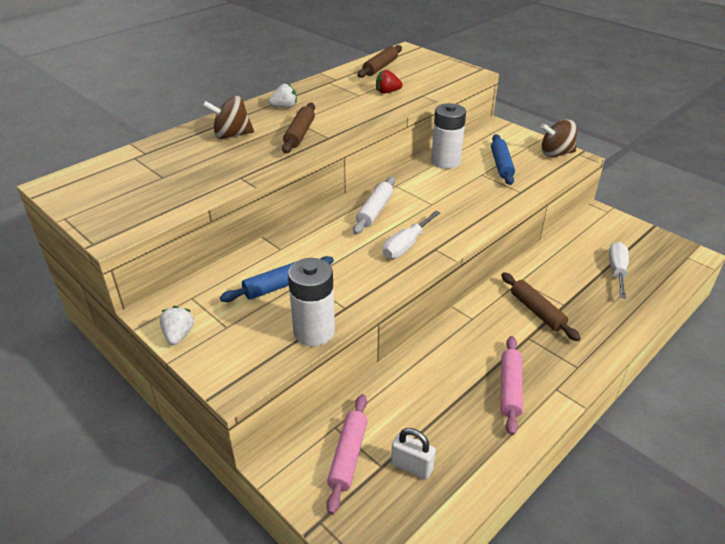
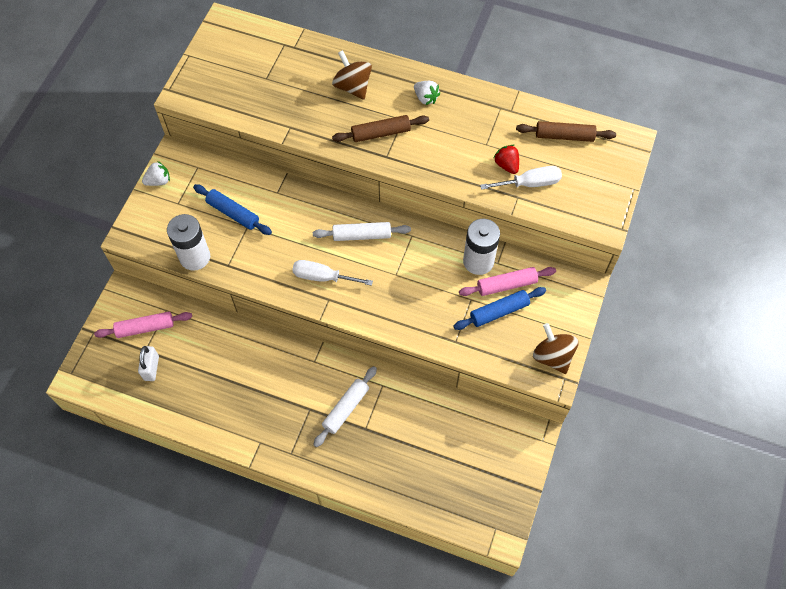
camera: 65 degrees right, 25 degrees up
brown rolling pin [501,272,581,341] -> white rolling pin [313,366,377,447]
pink rolling pin [501,336,523,436] -> pink rolling pin moved to [459,267,556,296]
white screwdriver [609,242,629,299] -> white screwdriver moved to [480,166,562,190]

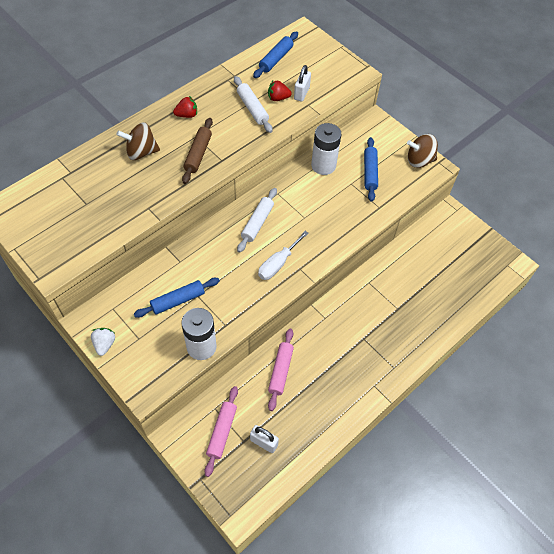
camera: 65 degrees left, 5 degrees down
white rolling pin [313,366,377,447] -> white rolling pin moved to [234,76,273,133]
white strawberry [414,81,440,105] -> red strawberry [173,96,197,118]
pink rolling pin [459,267,556,296] -> pink rolling pin moved to [268,329,294,411]
white screwdriver [480,166,562,190] -> white padlock [294,65,311,101]
brown rolling pin [516,121,616,142] -> blue rolling pin [253,31,298,78]

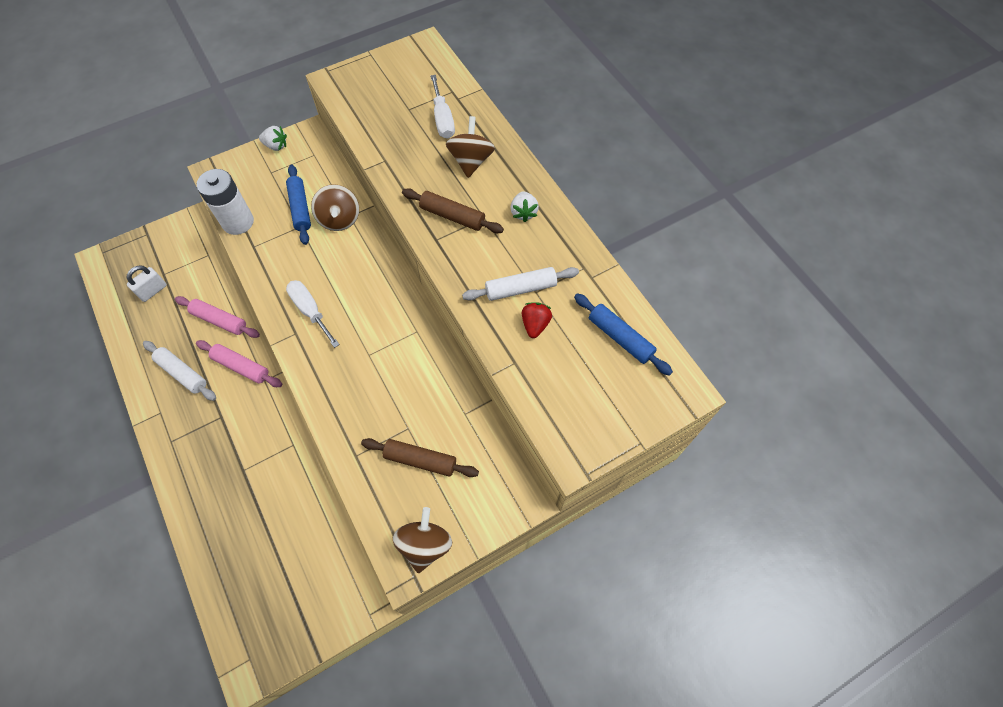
camera: 105 degrees right, 5 degrees up
red strawberry [173,96,197,118] -> white strawberry [511,191,539,222]
pink rolling pin [204,386,238,477] -> pink rolling pin moved to [196,340,282,387]
white rolling pin [237,188,277,253] -> white rolling pin moved to [143,341,216,401]
white padlock [294,65,311,101] -> none
white battery [311,123,341,175] -> none
blue rolling pin [364,137,378,202] -> brown rolling pin [361,438,479,477]
none -> brown spinning top [311,184,359,231]
none -> white screwdriver [430,75,455,139]

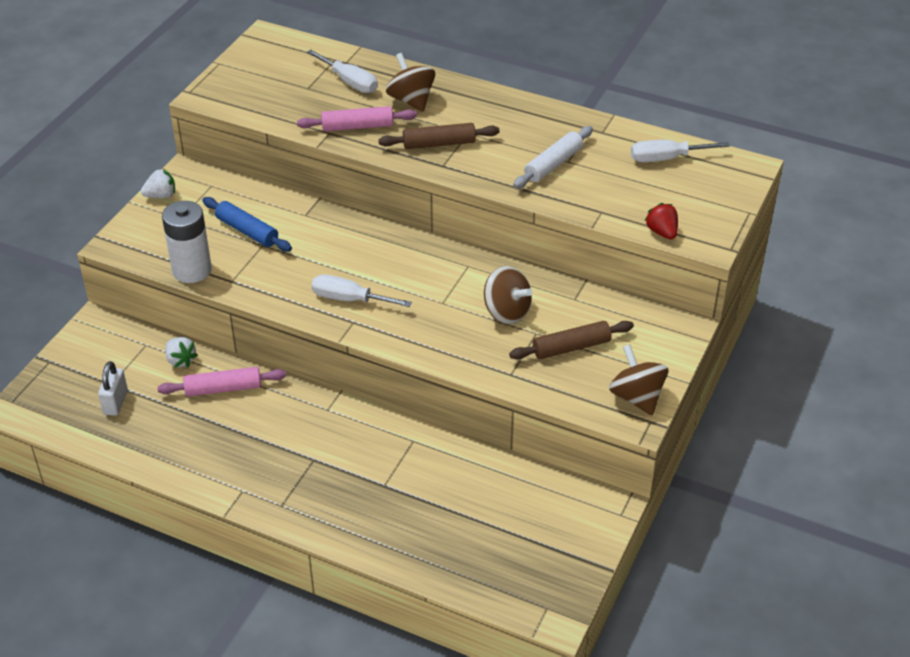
camera: 35 degrees left, 20 degrees down
white rolling pin [143,341,216,401] -> none
pink rolling pin [196,340,282,387] -> pink rolling pin moved to [297,106,417,132]
brown spinning top [311,184,359,231] -> brown spinning top moved to [484,266,532,324]
white strawberry [511,191,539,222] -> white strawberry moved to [165,337,198,367]
red strawberry [522,302,552,338] -> red strawberry moved to [645,203,678,239]
blue rolling pin [574,293,673,376] -> white screwdriver [631,140,730,162]

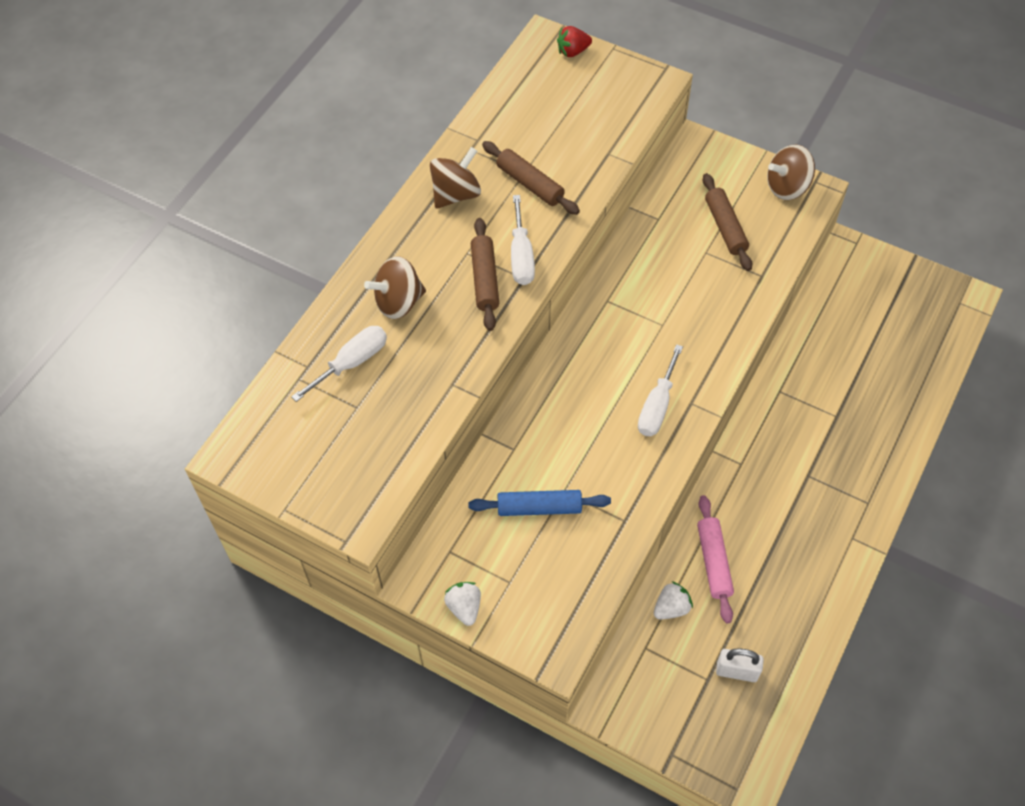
camera: 85 degrees left, 15 degrees up
white battery [162,201,212,283] -> none
blue rolling pin [202,197,292,252] -> blue rolling pin turned 45 degrees clockwise [468,490,611,516]
pink rolling pin [297,106,417,132] -> none
brown spinning top [484,266,532,324] -> brown spinning top moved to [430,147,481,209]
white rolling pin [513,126,593,188] -> brown rolling pin [482,141,580,215]
white screwdriver [631,140,730,162] -> white screwdriver moved to [511,195,535,285]
red strawberry [645,203,678,239] -> red strawberry moved to [557,26,592,57]

